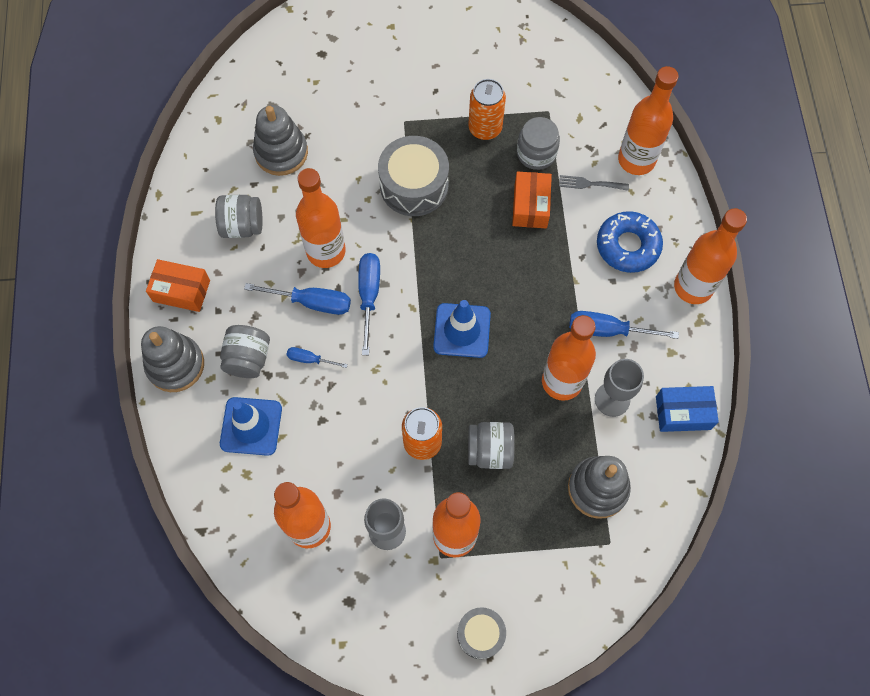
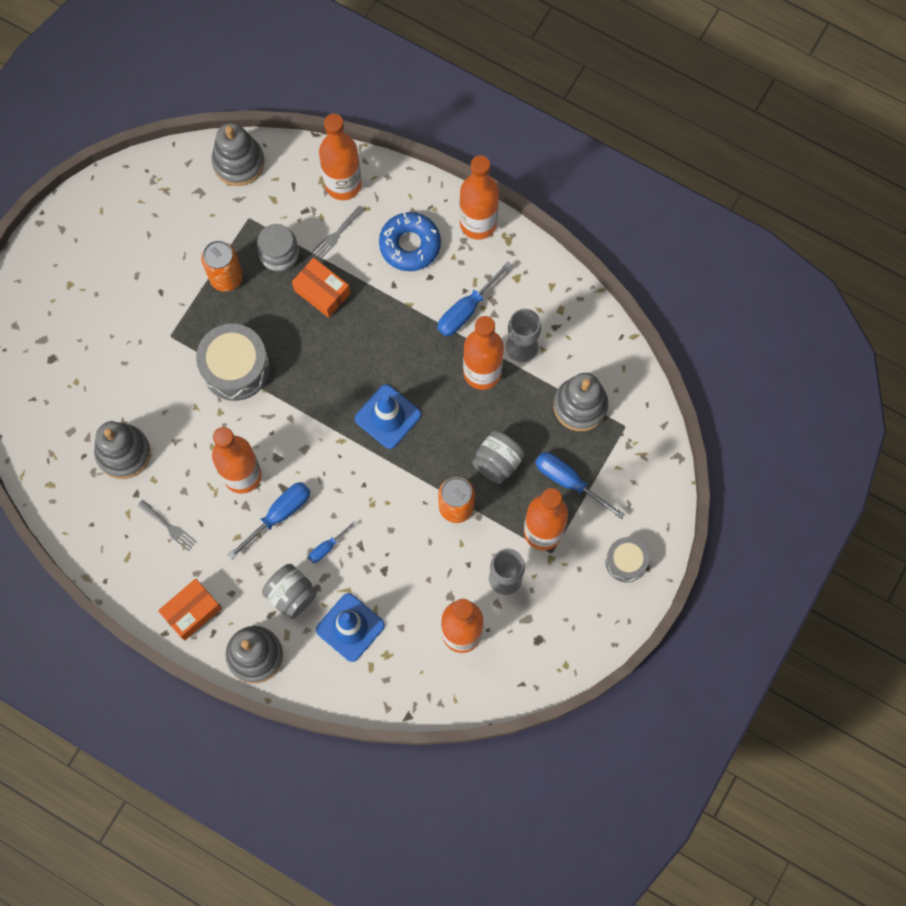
camera: 55 degrees left, 5 degrees up
grey jar [215,195,263,238] -> grey fork [138,500,197,552]
blue screwdriver [358,253,380,355] -> blue screwdriver moved to [535,452,625,519]
blue box [656,386,719,432] -> none
none -> grey stacking toy [212,123,265,186]

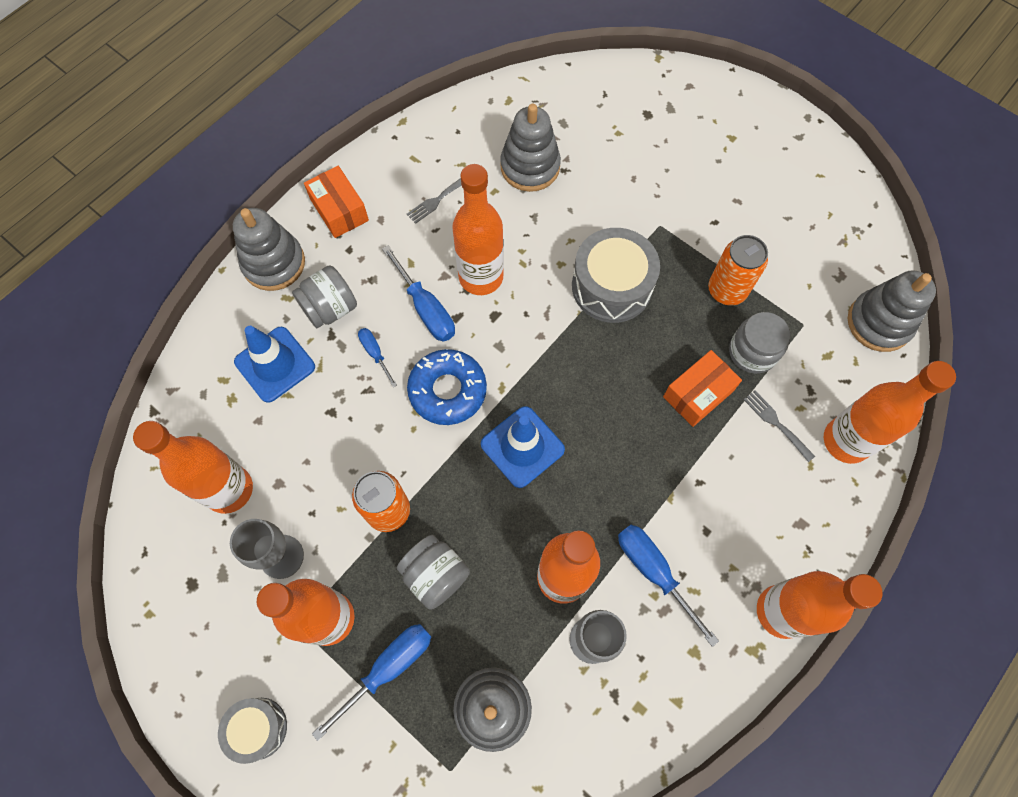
camera: 100 degrees right, 5 degrees down
blue donut [379,212,441,271] -> blue donut moved to [407,349,487,425]

